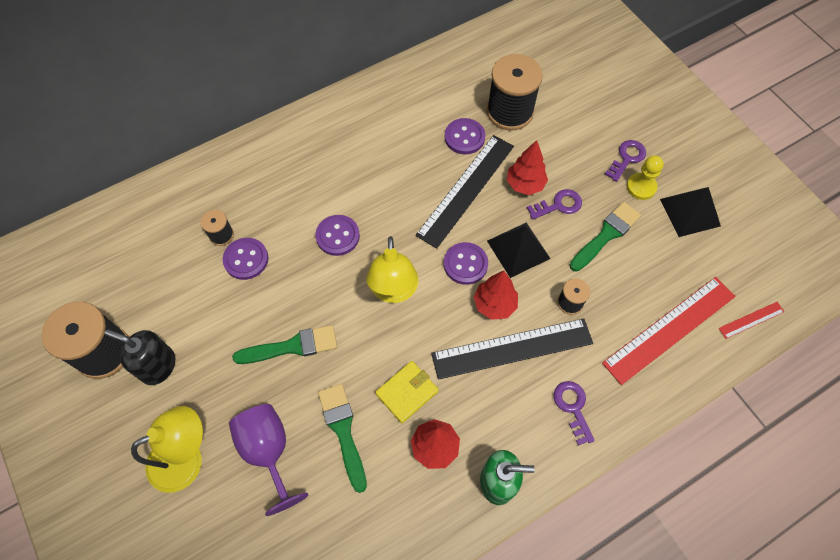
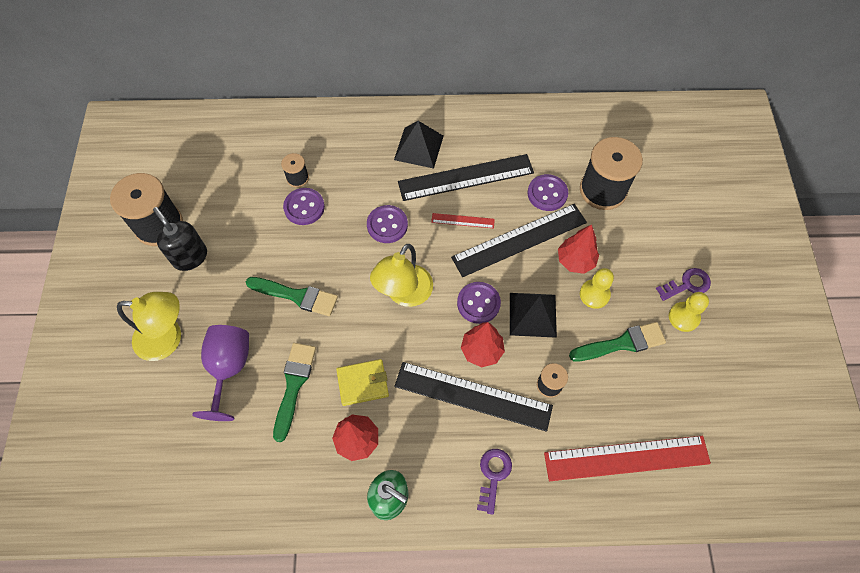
camera: 30 degrees right, 0 degrees up
purple key [527,189,582,220] -> yellow pawn [580,268,614,309]
black pyramid [660,187,721,237] -> black pyramid moved to [394,121,444,169]
red ruler [719,302,784,339] -> red ruler moved to [431,213,495,228]
none -> black ruler [398,154,534,201]

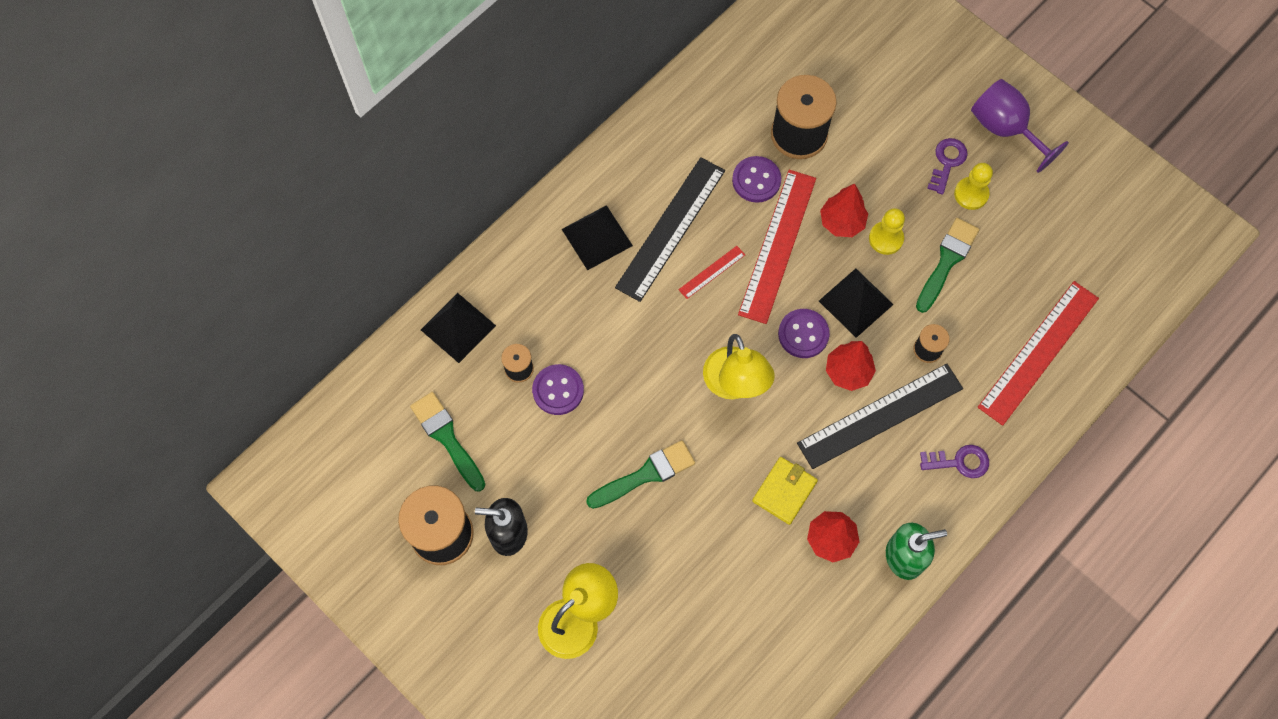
camera: 45 degrees left, 5 degrees up
purple goblet [192,325,249,421] -> purple goblet moved to [971,79,1069,173]
green brush [273,343,316,442] -> green brush moved to [410,392,486,492]
purple button [367,205,408,243] -> none
black ruler [451,204,587,277] -> red ruler [738,170,816,324]
purple key [477,449,512,515] -> purple key turned 120 degrees clockwise [920,445,989,478]
none -> black pyramid [421,293,496,363]

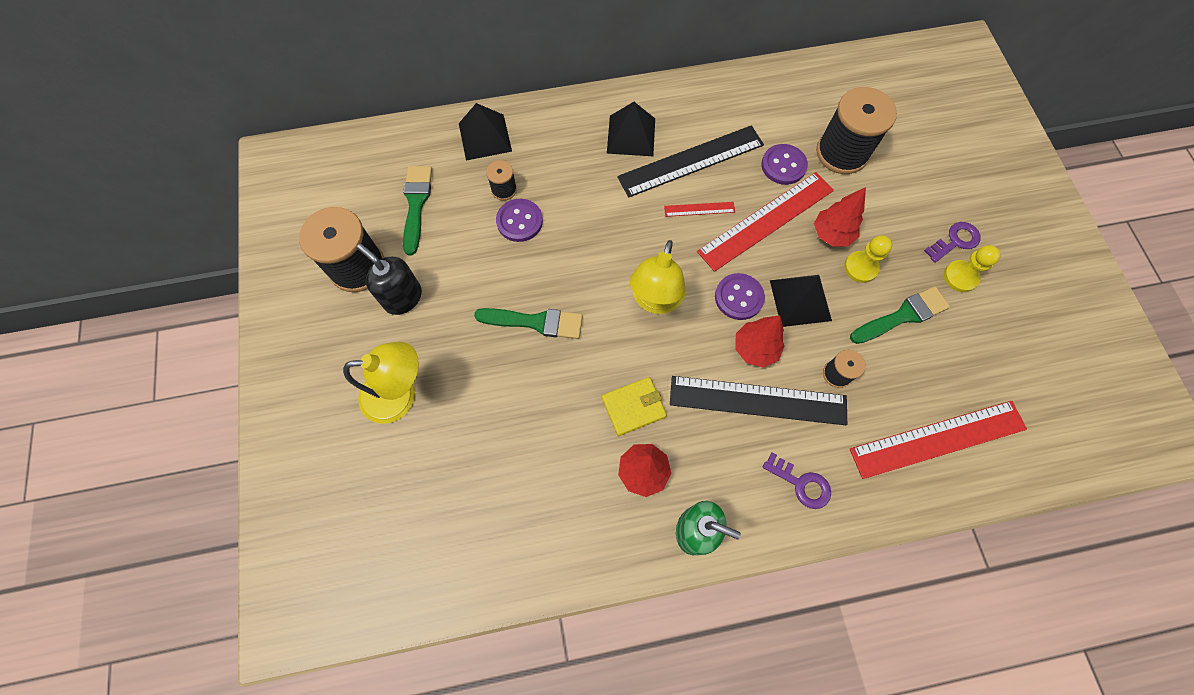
camera: 35 degrees right, 0 degrees up
purple goblet [971,79,1069,173] -> none

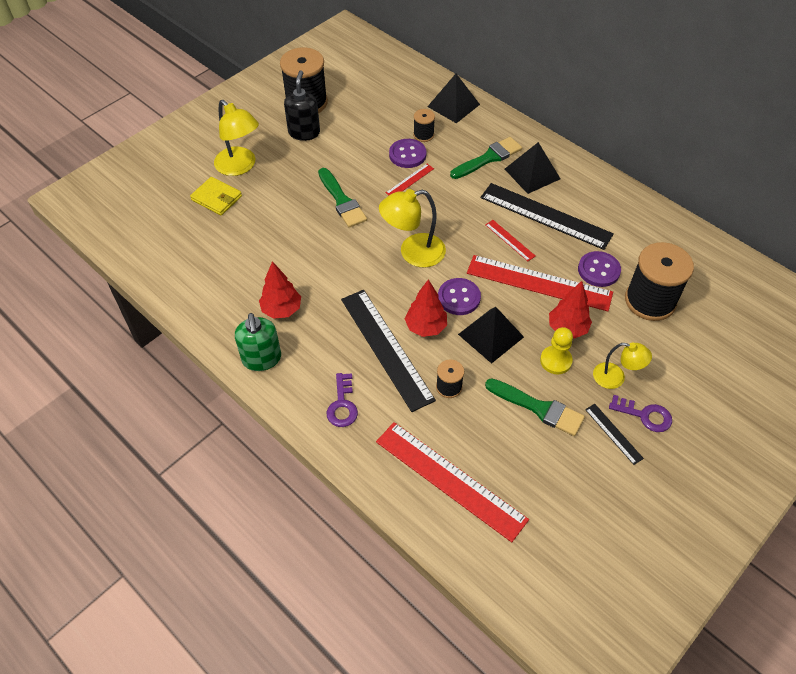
camera: 55 degrees right, 15 degrees down
green brush [403,166,432,255] -> green brush moved to [450,137,522,179]
yellow wallet [602,377,667,436] -> yellow wallet moved to [190,177,242,215]
yellow pawn [944,245,1001,292] -> black ruler [585,404,644,465]
none -> red ruler [386,164,434,195]
none -> yellow lamp [593,343,652,389]

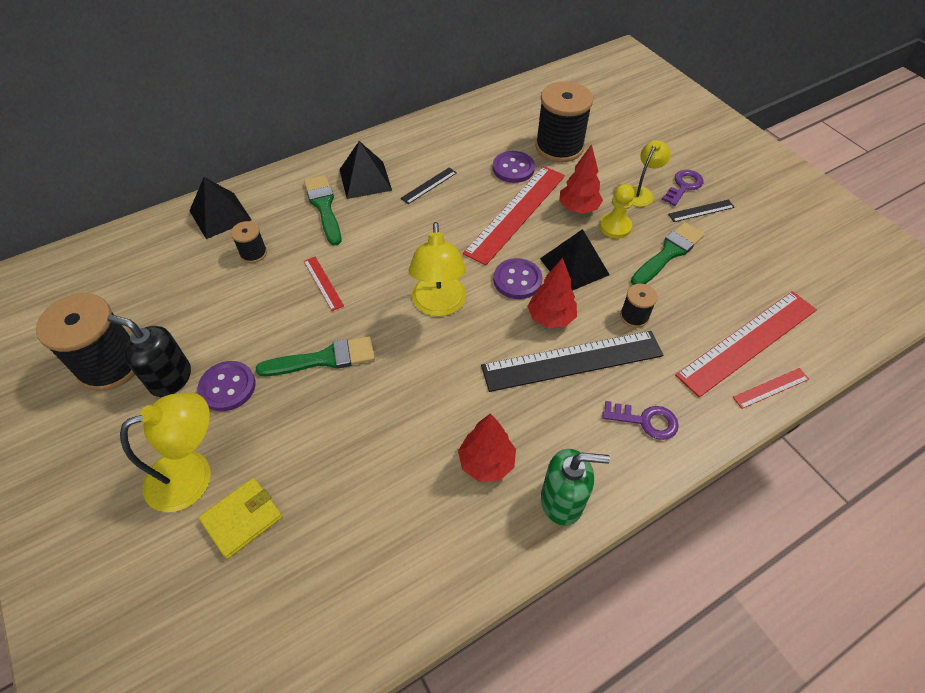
camera: 75 degrees left, 0 degrees up
purple button [389,139,426,168] -> purple button moved to [198,361,256,411]
black ruler [480,183,614,250] -> black ruler [401,167,457,204], size x0.45
red ruler [485,220,536,261] -> red ruler moved to [733,368,809,409]

